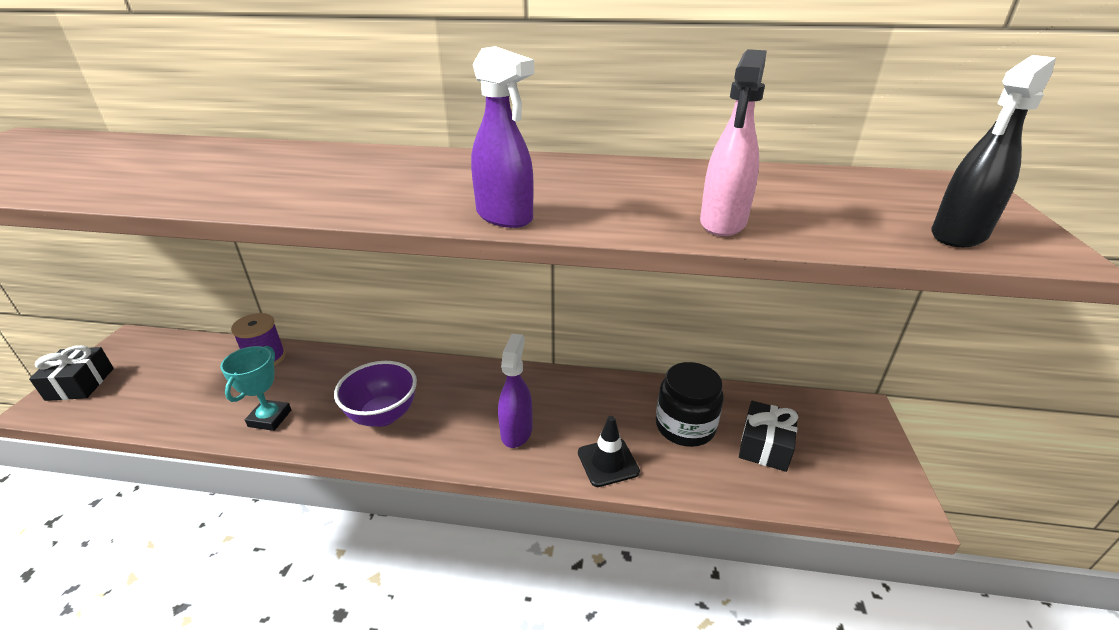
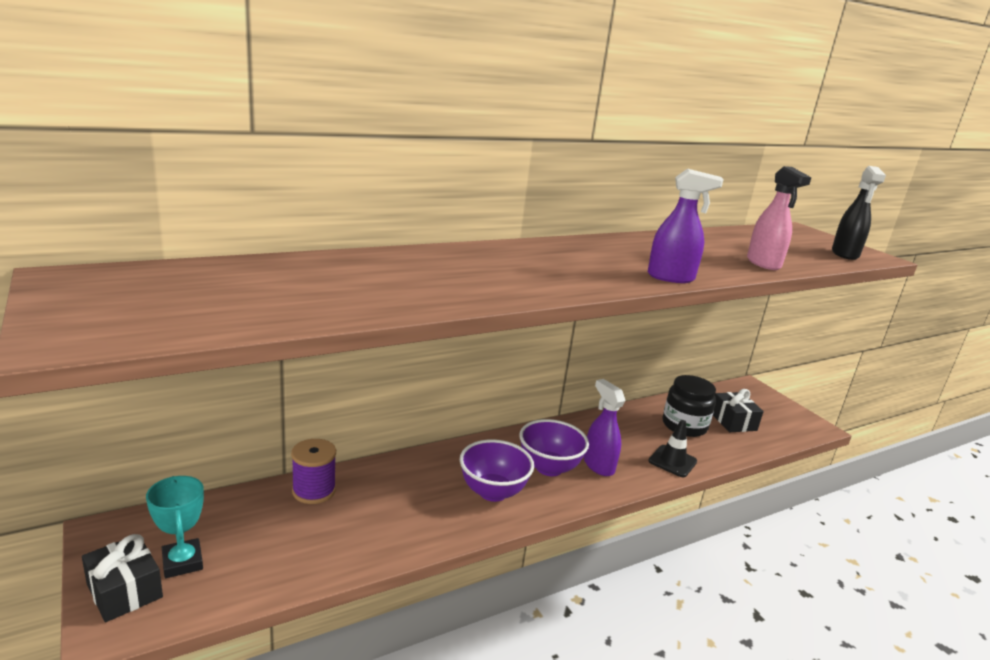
camera: 40 degrees left, 10 degrees down
turquoise trophy [220,346,291,431] -> turquoise trophy moved to [146,476,204,578]
none -> purple bowl [520,419,589,476]

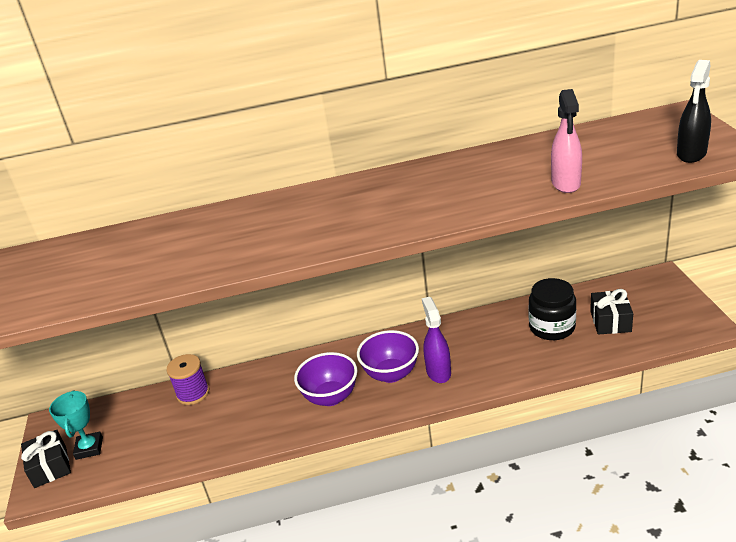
camera: 25 degrees right, 10 degrees up
purple spray bottle [648,169,724,283] -> none
black traffic cone [648,420,697,477] -> none

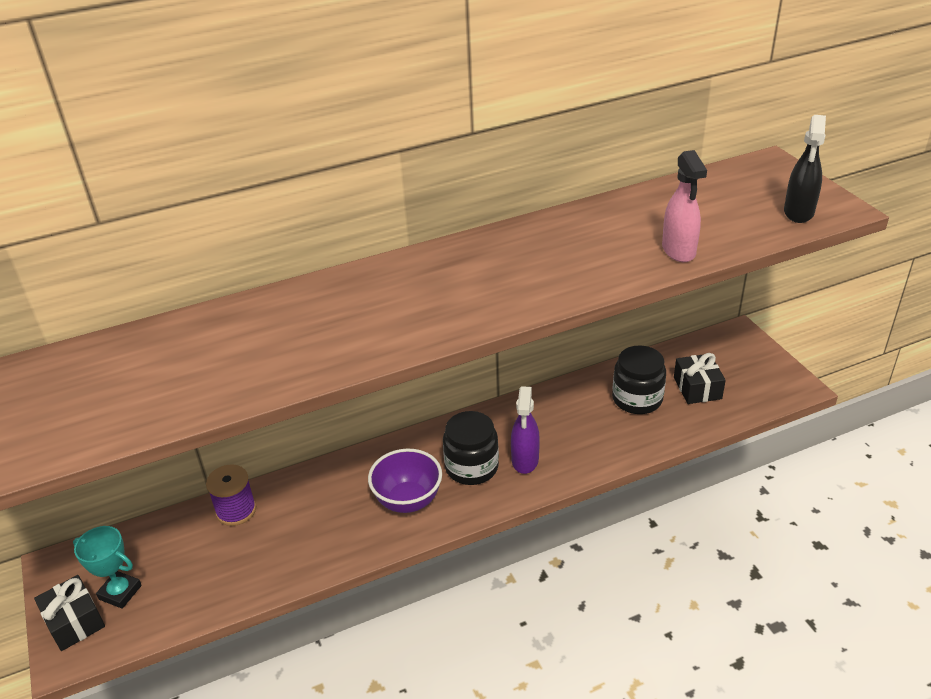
camera: 15 degrees left, 5 degrees up
turquoise trophy [49,390,103,460] -> turquoise trophy turned 45 degrees counterclockwise [73,526,142,609]
purple bowl [357,330,419,383] -> black jar [443,411,499,485]
purple spray bottle [422,297,451,383] -> purple spray bottle turned 150 degrees counterclockwise [511,386,540,474]

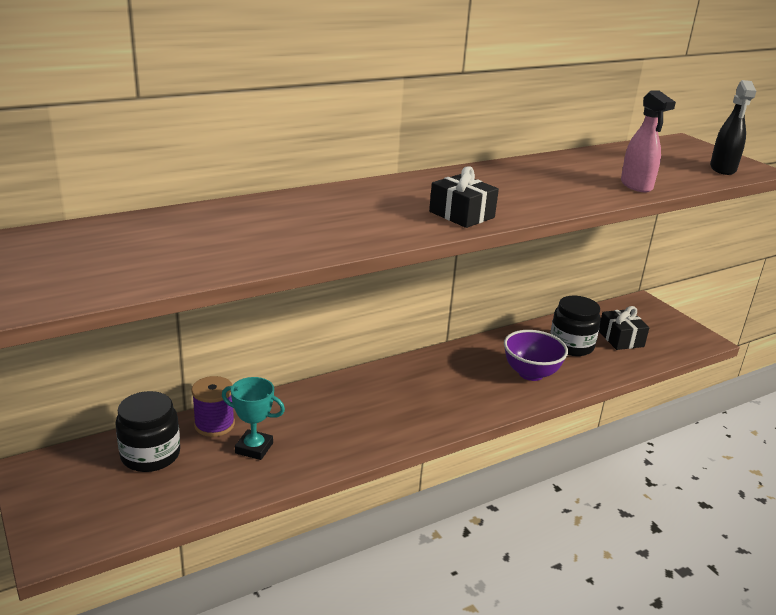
camera: 10 degrees left, 10 degrees down
black gift [34,575,105,651] -> black gift moved to [429,166,499,228]
turquoise trophy [73,526,142,609] -> turquoise trophy moved to [222,377,285,460]
purple bowl [368,449,442,513] -> purple bowl moved to [504,330,568,381]
black jar [443,411,499,485] -> black jar moved to [115,391,180,472]
purple spray bottle [511,386,540,474] -> none

